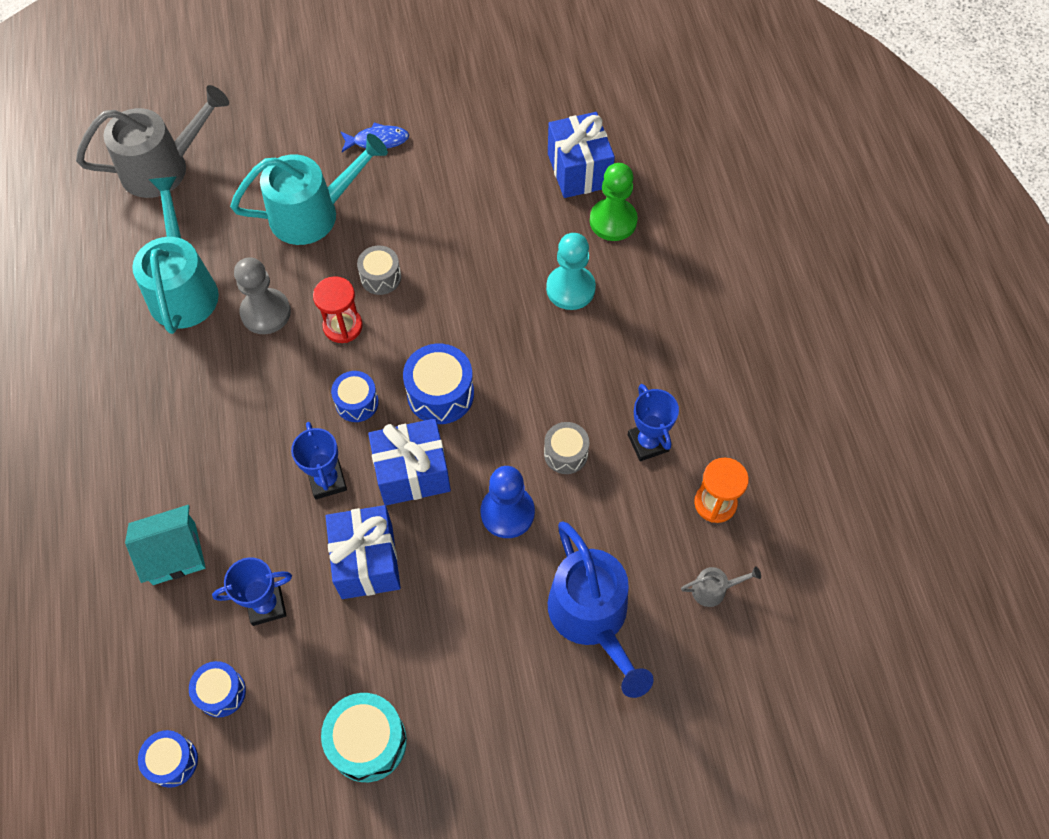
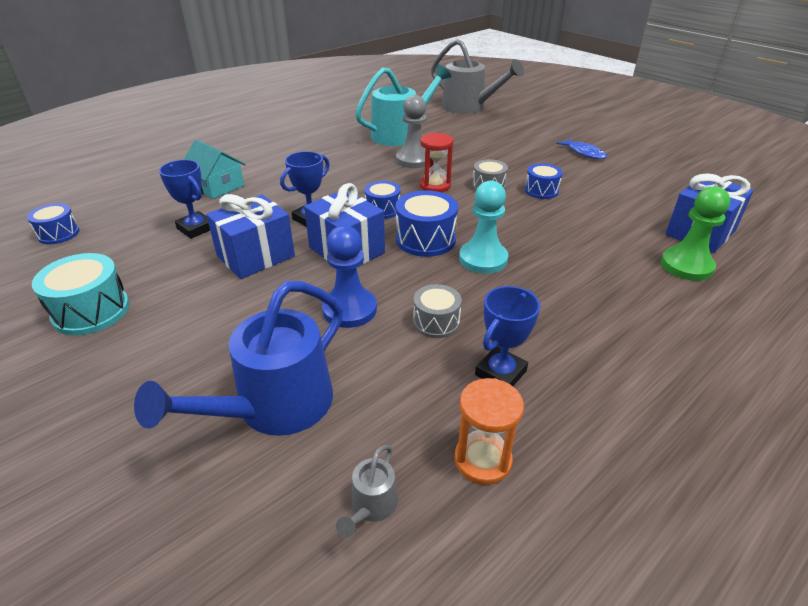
camera: 60 degrees right, 25 degrees down
blue drum [189,661,246,717] -> blue drum moved to [525,163,563,199]
turquoise watering can [230,134,388,245] -> none
turquoise pawn [546,233,596,310] -> turquoise pawn moved to [459,181,508,274]
grey watering can [681,566,761,607] -> grey watering can turned 60 degrees clockwise [336,445,398,538]

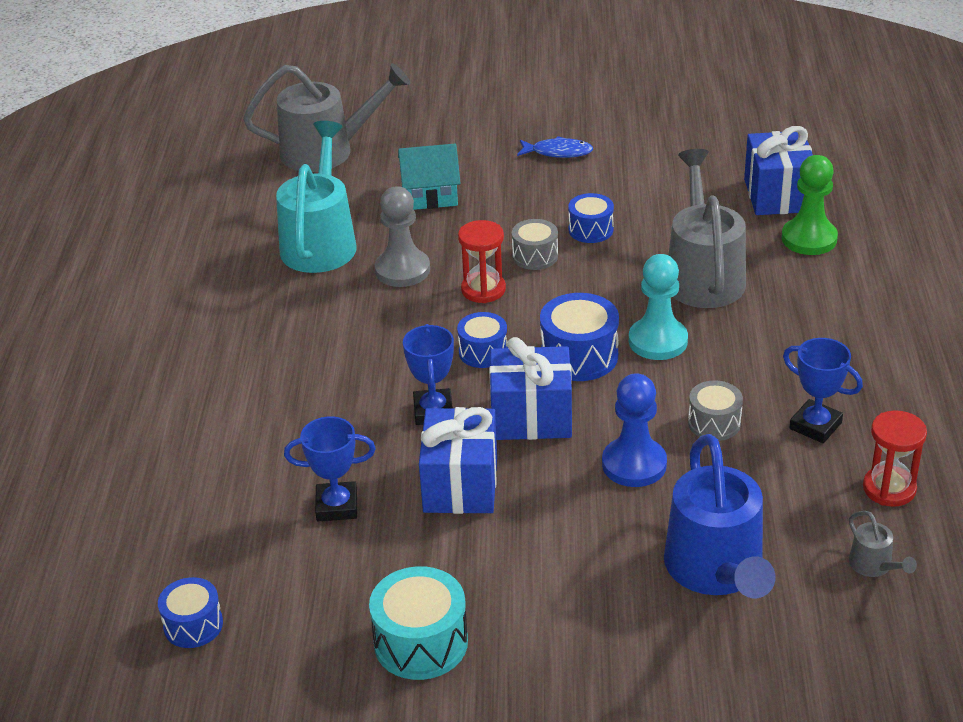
camera: 45 degrees left, 0 degrees up
turquoise house [184,140,246,199] -> turquoise house moved to [398,144,461,210]
orange hourglass [454,378,524,485] -> red hourglass [863,410,927,507]
blue trophy [475,286,540,386] -> blue trophy turned 45 degrees counterclockwise [783,338,863,443]
none -> grey watering can [668,149,746,308]

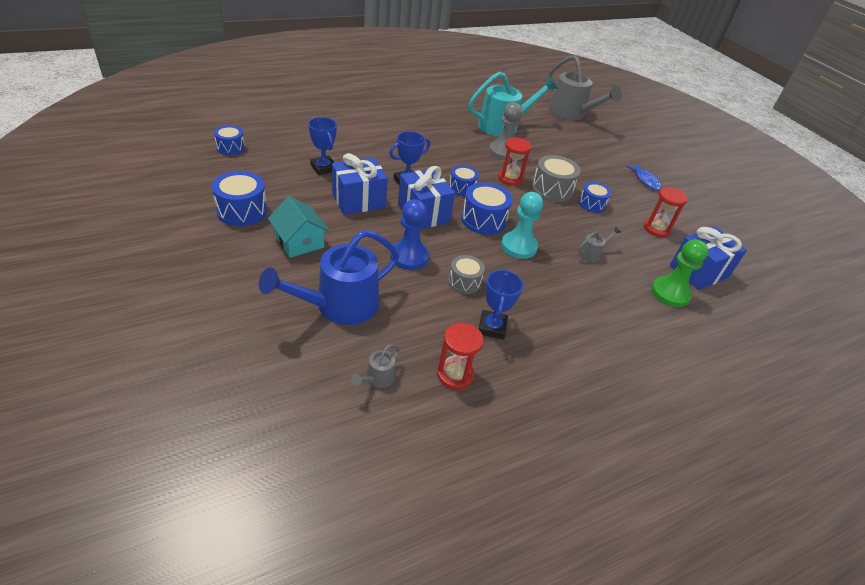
camera: 55 degrees right, 5 degrees up
turquoise drum [369,566,468,680] -> blue drum [212,171,267,226]
turquoise house [398,144,461,210] -> turquoise house moved to [268,196,329,258]
grey drum [512,219,558,270] -> grey drum [532,155,581,202], size x1.57
grey watering can [668,149,746,308] -> grey watering can [578,227,621,262], size x0.42
none -> red hourglass [644,187,688,237]

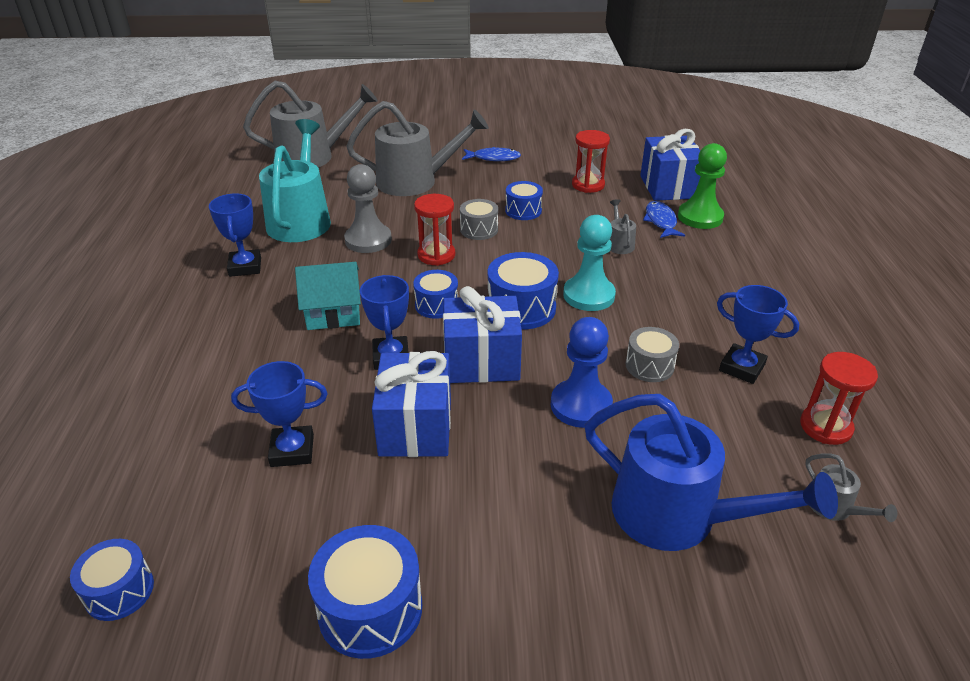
camera: 60 degrees left, 5 degrees down
blue watering can [259,230,400,325] -> blue watering can turned 45 degrees counterclockwise [584,394,838,551]
turquoise house [268,196,329,258] -> turquoise house moved to [295,262,361,330]
grey drum [532,155,581,202] -> grey drum [460,199,498,240], size x0.64
none -> blue trophy [209,193,261,277]
none -> grey watering can [346,101,489,196]
none -> blue fish [643,201,685,238]

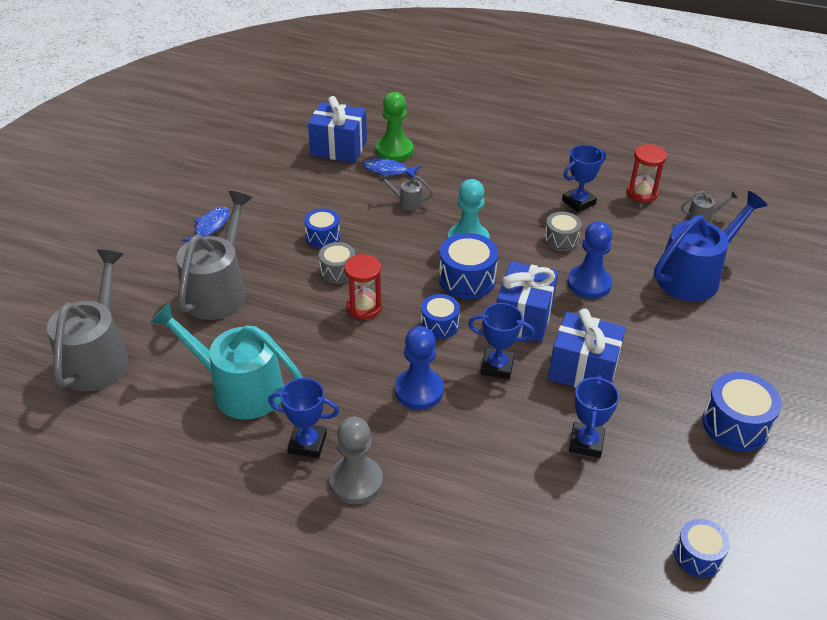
camera: 70 degrees left, 5 degrees up
turquoise house [295,262,361,330] -> blue pawn [395,326,444,410]
grey pawn [344,164,392,253] -> grey pawn moved to [329,417,383,504]
red hourglass [572,130,610,193] -> none

